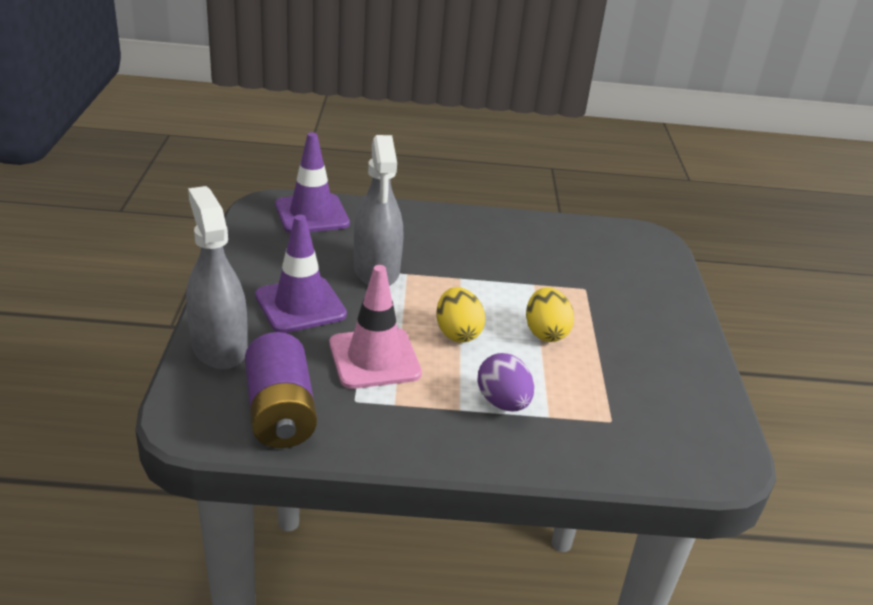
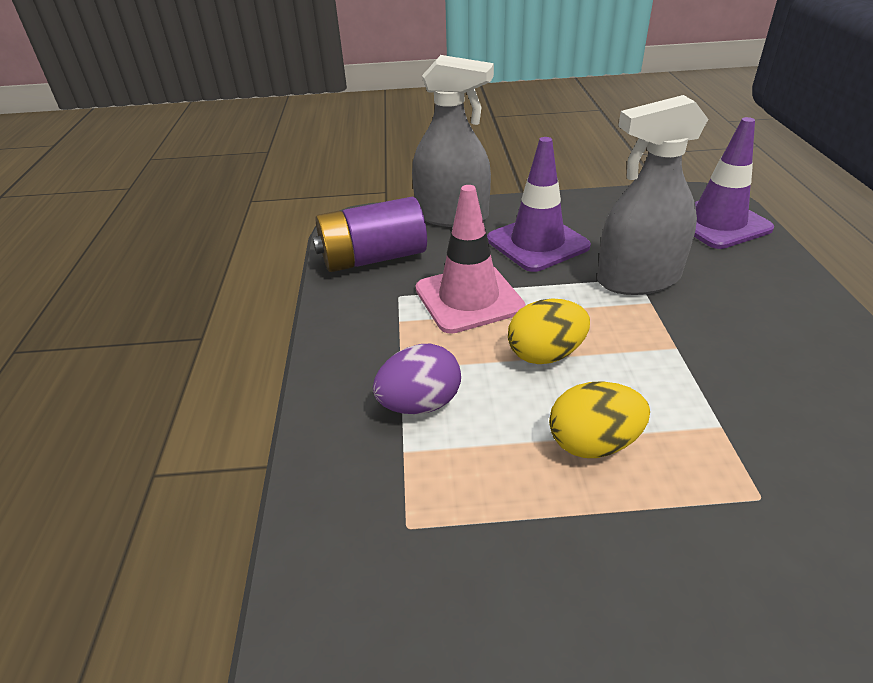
camera: 90 degrees right, 5 degrees up
grey spray bottle [186,186,248,370] -> grey spray bottle turned 45 degrees clockwise [412,55,494,227]

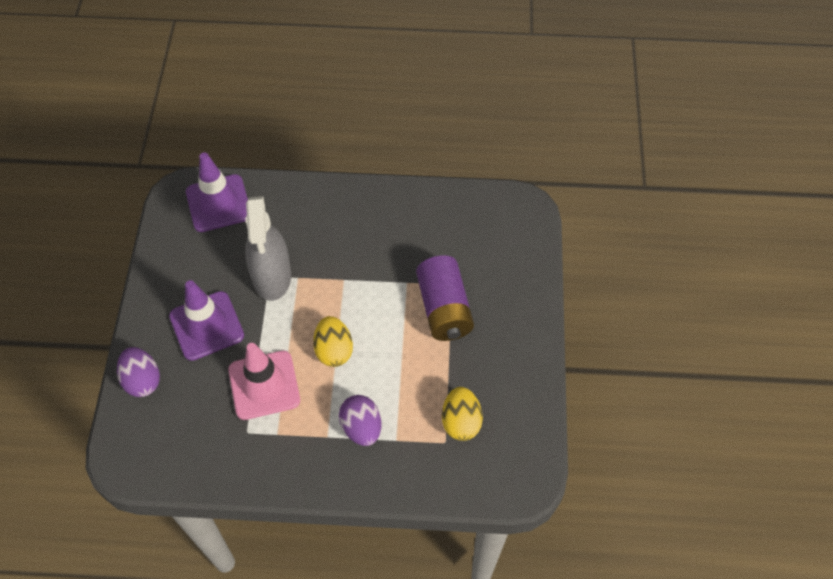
camera: 85 degrees left, 20 degrees up
purple battery [313,197,427,272] -> purple battery moved to [416,255,474,341]
grey spray bottle [412,55,494,227] -> purple egg [117,347,160,397]
yellow egg [549,381,650,458] -> yellow egg moved to [442,387,483,441]

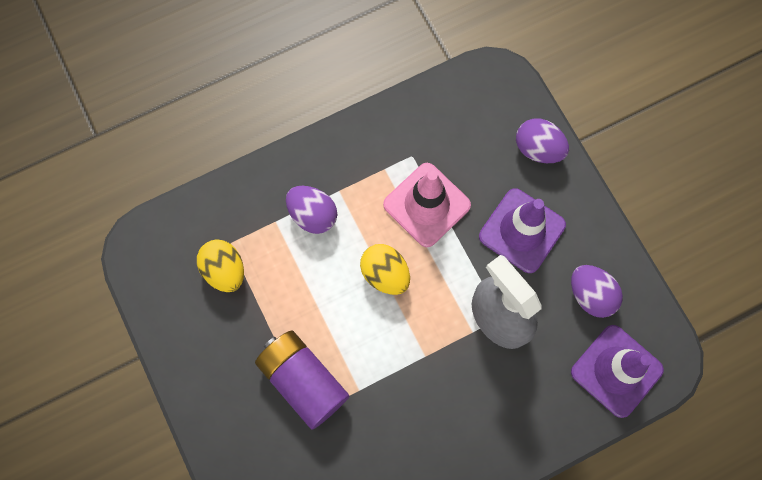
camera: 150 degrees right, 15 degrees up
none -> purple egg [571,265,623,318]

